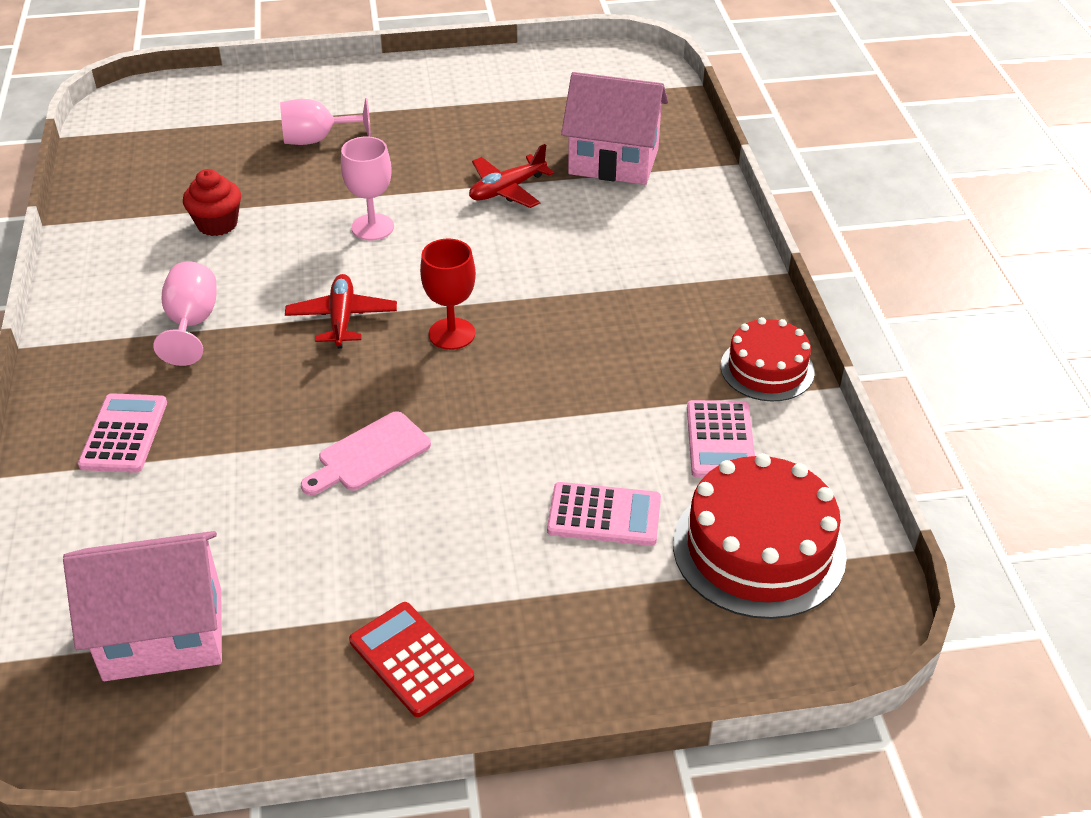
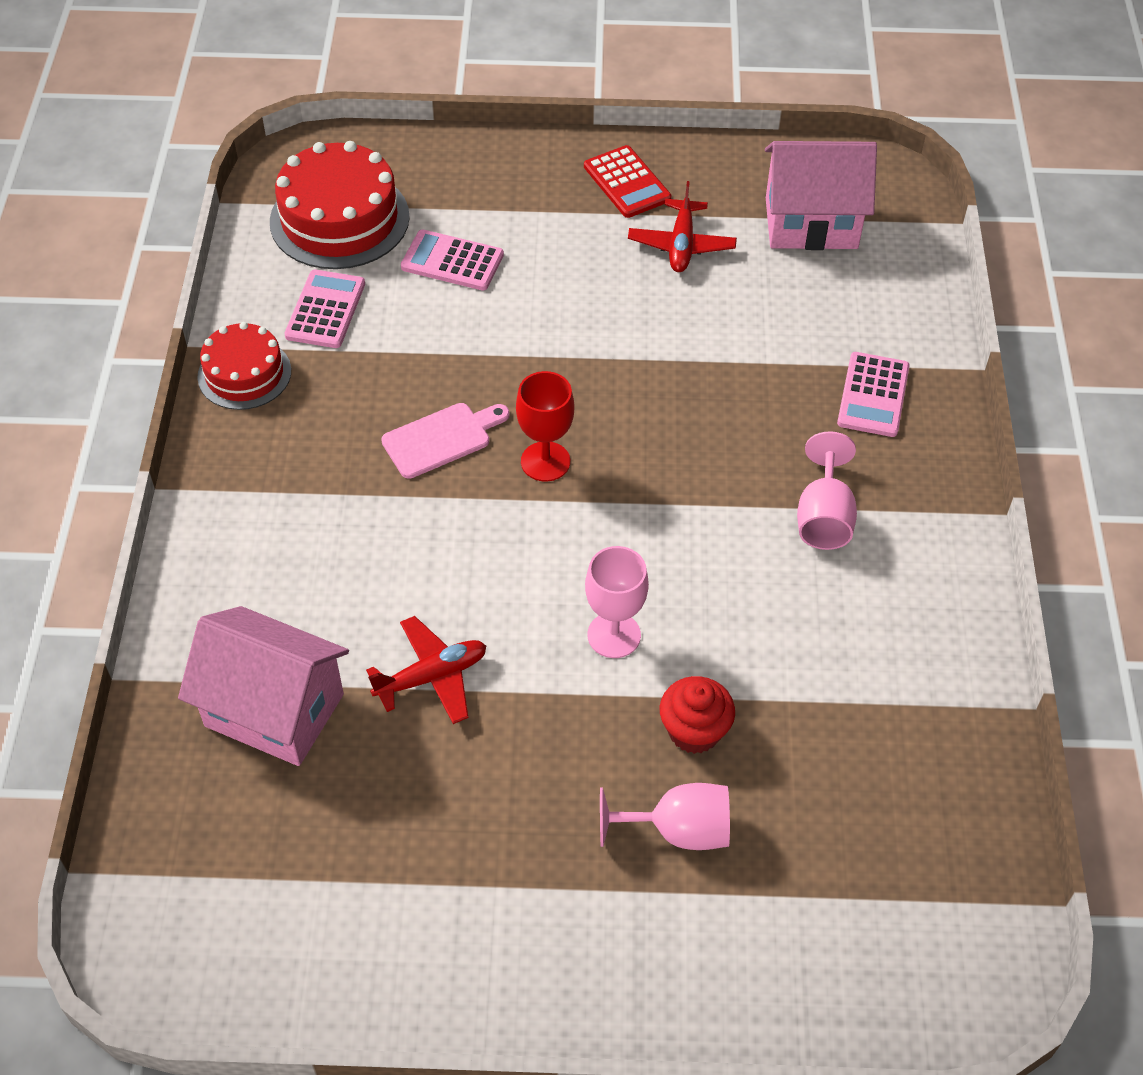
camera: 170 degrees left, 10 degrees up
red cupcake [183,169,241,236] -> red cupcake moved to [660,676,735,754]
red plane [285,274,397,349] -> red plane moved to [628,181,737,272]
pink cutting board [301,411,431,495] -> pink cutting board moved to [381,403,510,479]

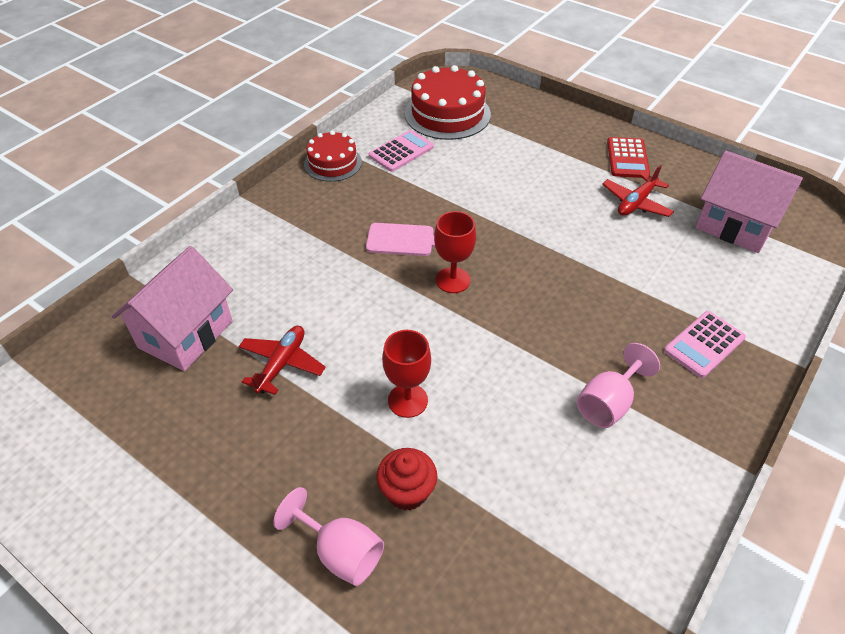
camera: 35 degrees right, 5 degrees down
pink house [178,606,349,766] -> pink house turned 60 degrees clockwise [112,246,233,371]
red plane [366,616,486,724] -> red plane turned 75 degrees counterclockwise [239,326,326,395]
pink calculator [401,229,504,290] -> none
pink goblet [585,546,649,658] -> red goblet [382,330,431,418]

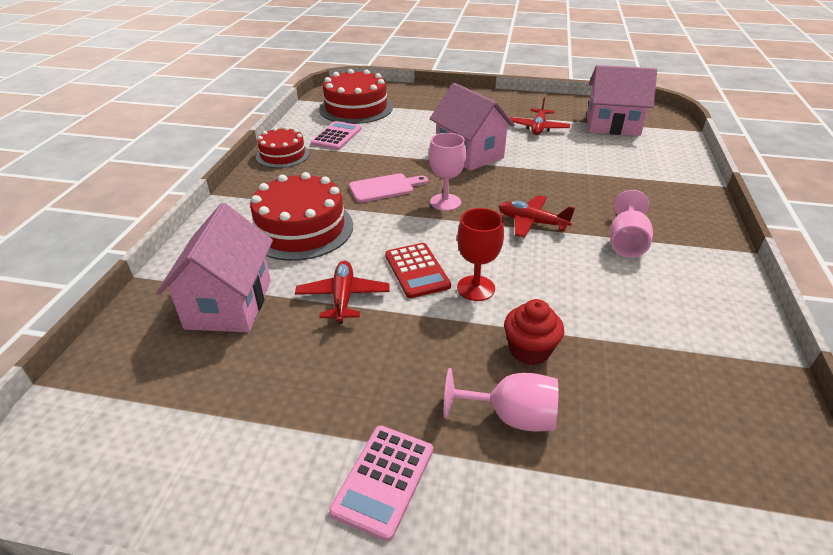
camera: 25 degrees left, 10 degrees down
red goblet [434,211,476,293] -> pink goblet [429,133,466,211]
red calculator [607,137,650,178] -> red calculator moved to [385,243,451,298]
pink calculator [664,311,746,378] -> pink calculator moved to [329,425,433,541]
none -> red cake [250,172,353,261]
none -> pink house [429,83,515,171]
none -> red plane [498,195,575,238]

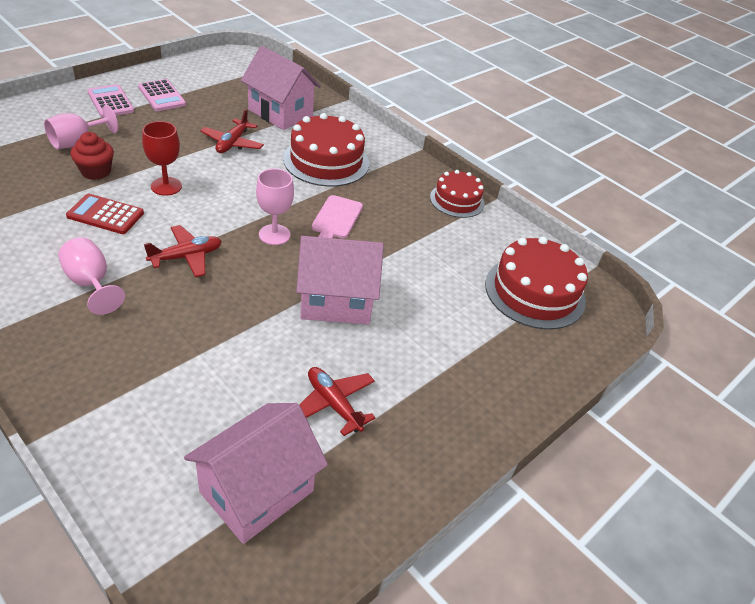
camera: 120 degrees right, 5 degrees up
red plane [295,260,390,324] -> red plane turned 75 degrees clockwise [200,109,264,153]
pink calculator [311,121,362,150] -> pink calculator moved to [138,79,186,111]
red calculator [385,243,451,298] -> red calculator moved to [66,194,144,234]

